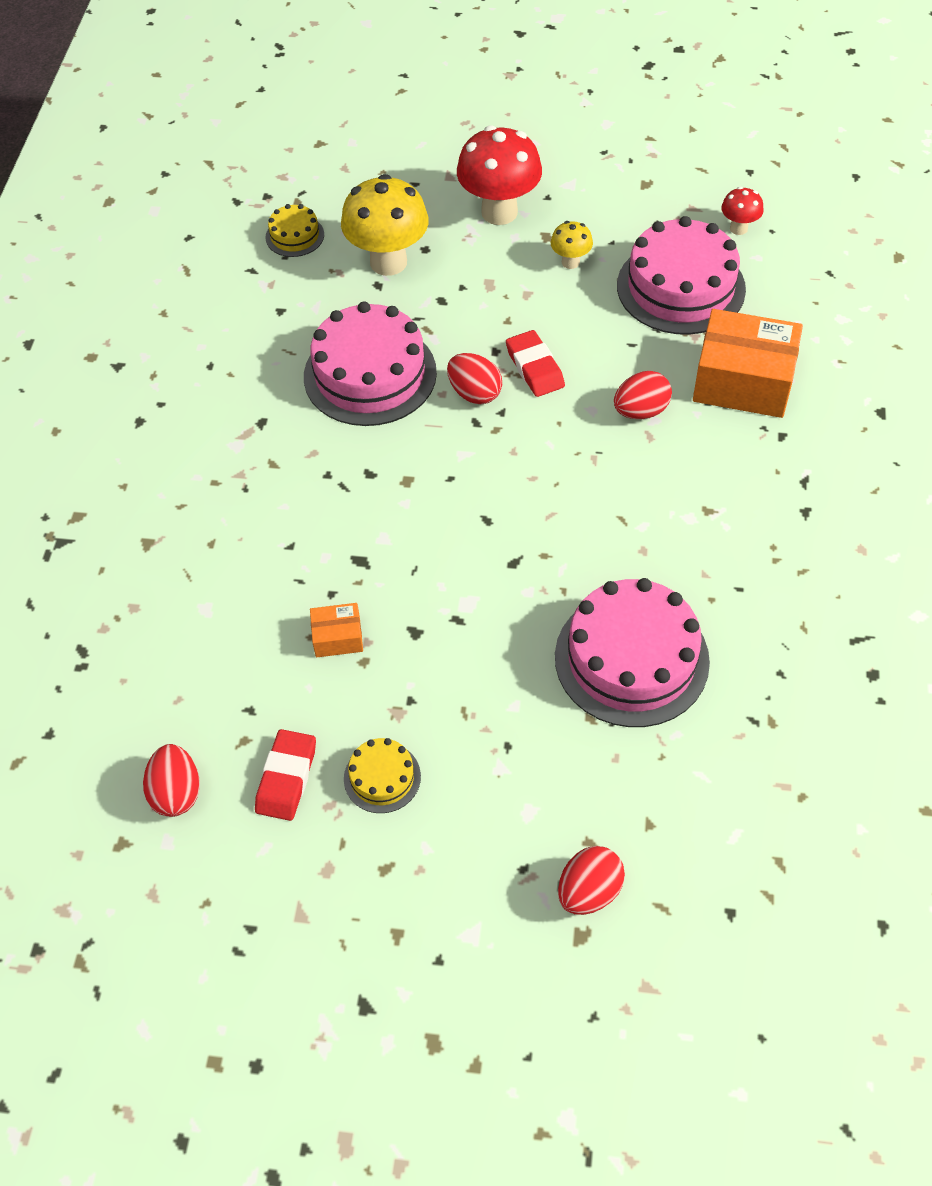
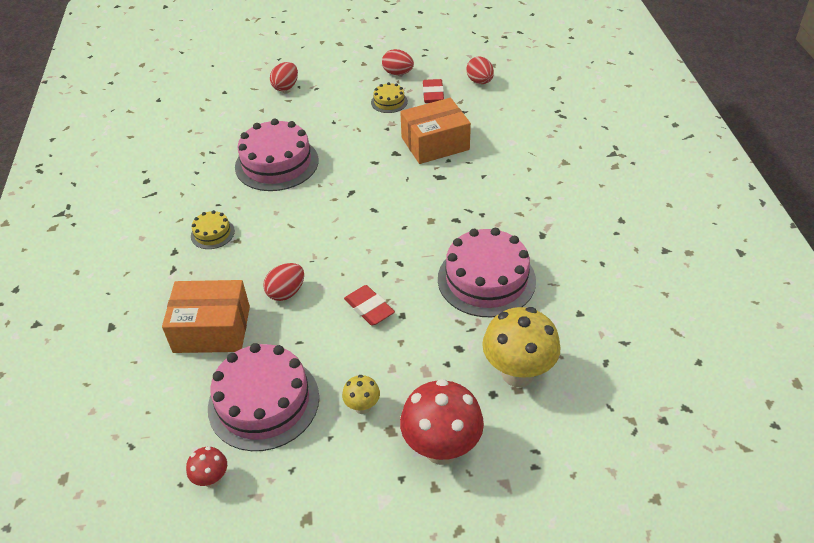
camera: 165 degrees right, 10 degrees down
yellow cake [265,204,324,257] -> yellow cake moved to [191,210,235,249]
orange box [310,603,363,657] -> orange box [400,98,471,164], size x2.13
red egg [447,353,502,404] -> red egg moved to [382,49,414,75]

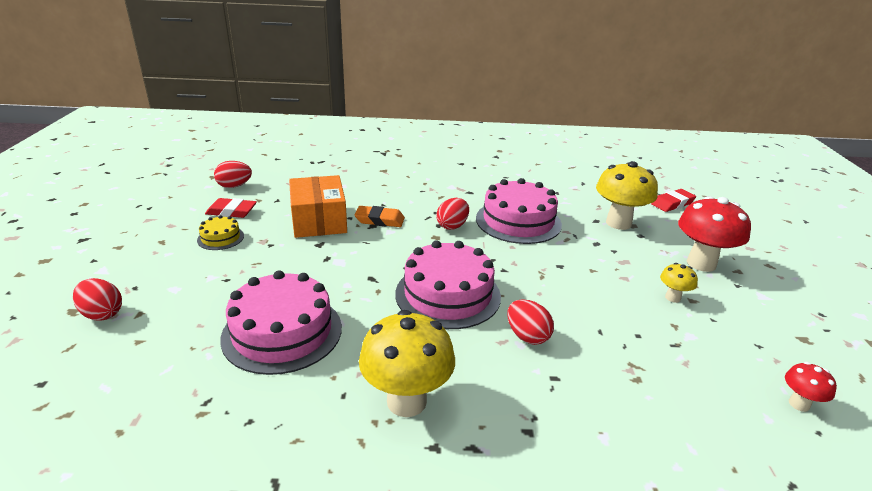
camera: 85 degrees left, 15 degrees down
orange box [162,280,250,353] -> none
yellow cake [191,210,235,249] -> yellow mushroom [359,310,455,417]
pink cake [208,343,319,451] -> pink cake moved to [395,240,501,329]
red eraser [344,285,395,326] -> red eraser moved to [651,189,696,212]
red egg [382,49,414,75] -> red egg moved to [436,198,469,230]
none -> orange eraser [355,206,405,227]

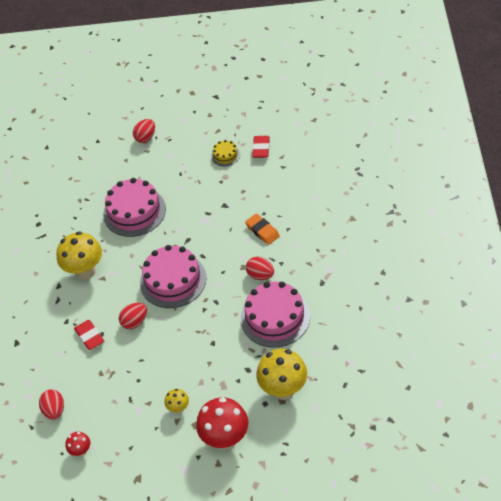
camera: 95 degrees right, 20 degrees up
red egg [214,161,252,188] -> red egg moved to [39,389,64,420]
orange box [289,175,347,238] -> none
orange eraser [355,206,405,227] -> orange eraser turned 45 degrees counterclockwise [245,214,280,245]
red eraser [651,189,696,212] -> red eraser moved to [74,320,104,350]

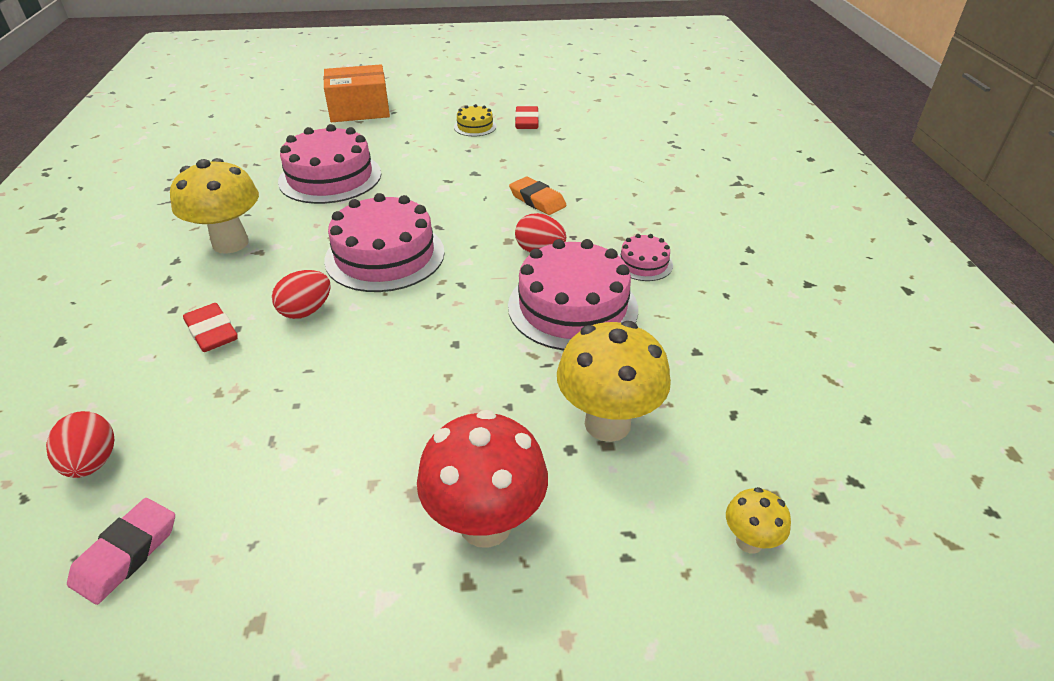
camera: 10 degrees left, 10 degrees down
red mushroom [65,432,90,456] -> pink eraser [67,498,175,605]
red egg [133,119,155,143] -> orange box [323,64,390,122]
yellow mushroom [165,389,189,413] -> yellow mushroom moved to [726,487,791,554]
none -> pink cake [618,234,673,281]

